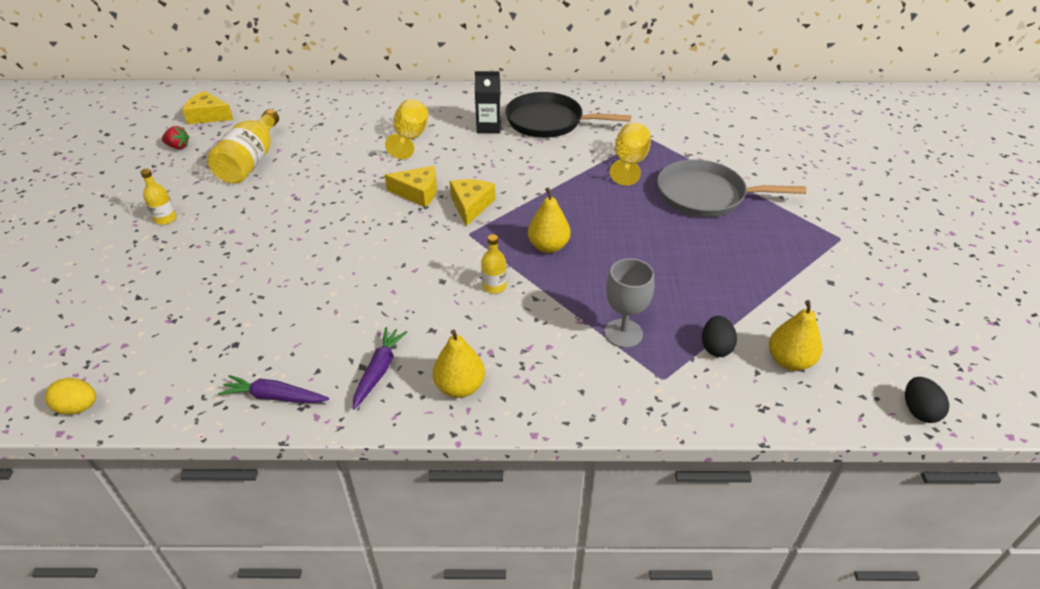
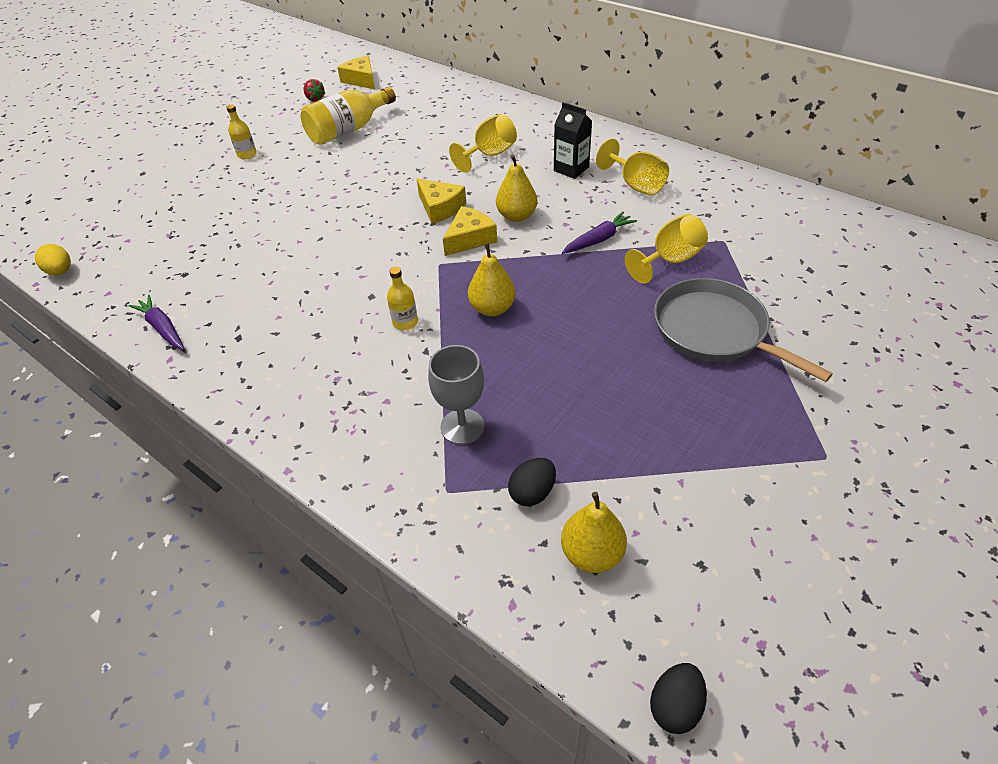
camera: 40 degrees right, 5 degrees up
purple carrot [353,327,407,410] -> purple carrot moved to [562,212,637,254]
yellow pear [433,330,485,398] -> yellow pear moved to [496,155,537,222]
black pan [505,92,631,138] -> yellow goblet [596,138,669,195]

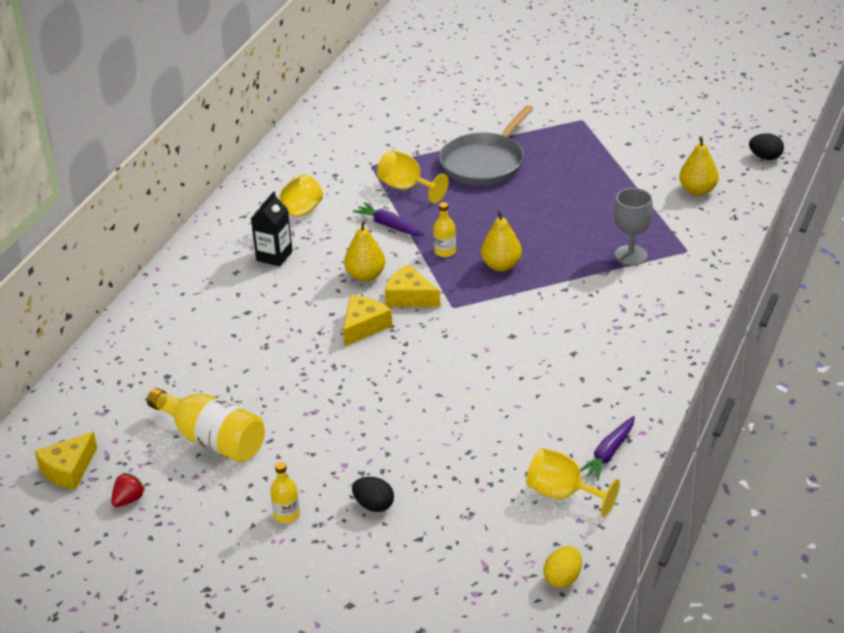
camera: 105 degrees left, 10 degrees down
yellow bottle [387,267,418,330] -> yellow bottle moved to [433,202,456,257]
yellow goblet [449,114,517,173] -> yellow goblet moved to [526,448,620,517]
black egg [508,458,556,506] -> black egg moved to [352,477,394,512]

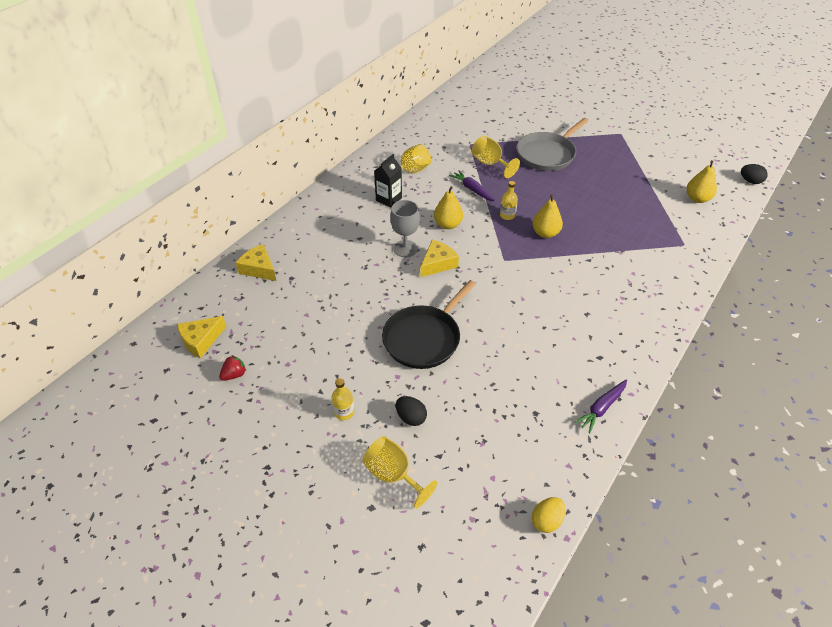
camera: 10 degrees right, 10 degrees up
yellow bottle [147,388,265,462] -> none
yellow cheese [385,264,440,307] -> yellow cheese moved to [236,244,276,281]
yellow goblet [526,448,620,517] -> yellow goblet moved to [362,436,437,509]
grey goblet [614,188,653,266] -> grey goblet moved to [390,200,420,257]
none -> black pan [382,280,476,369]

